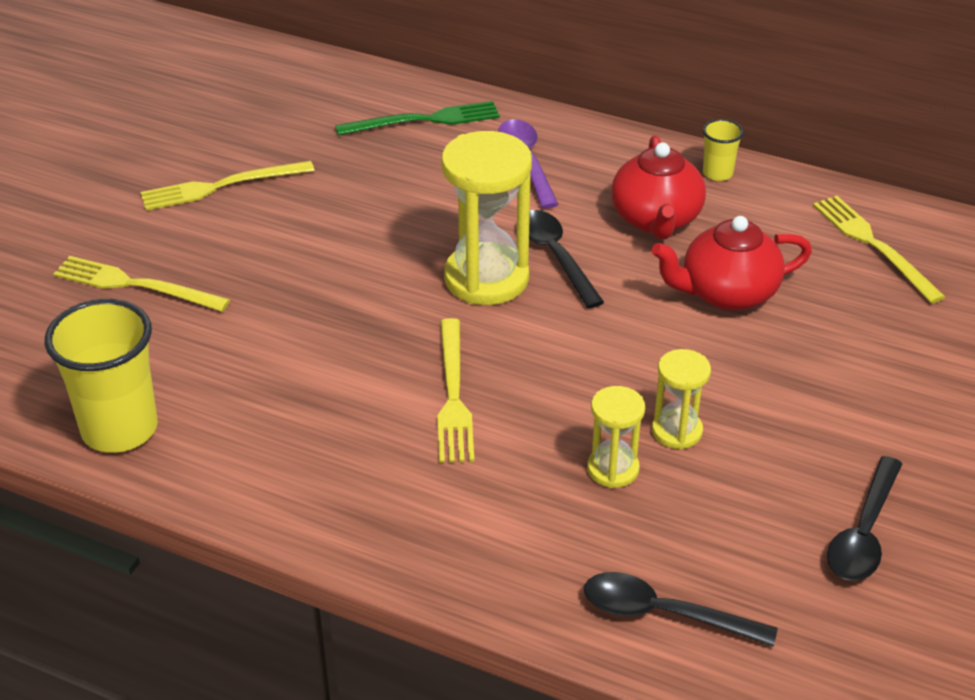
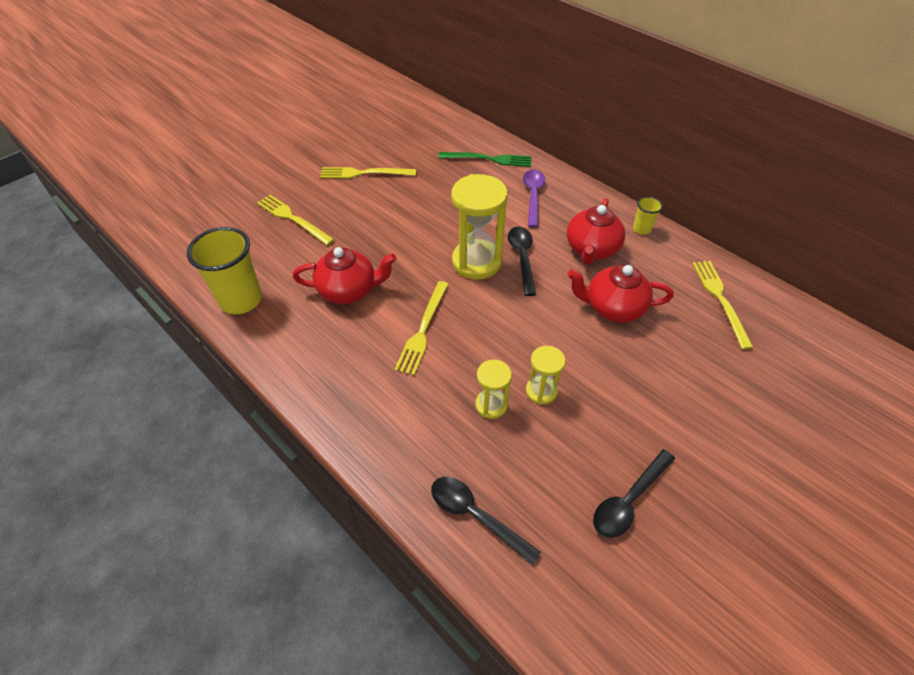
camera: 20 degrees right, 10 degrees up
none -> red teapot [293,247,396,304]

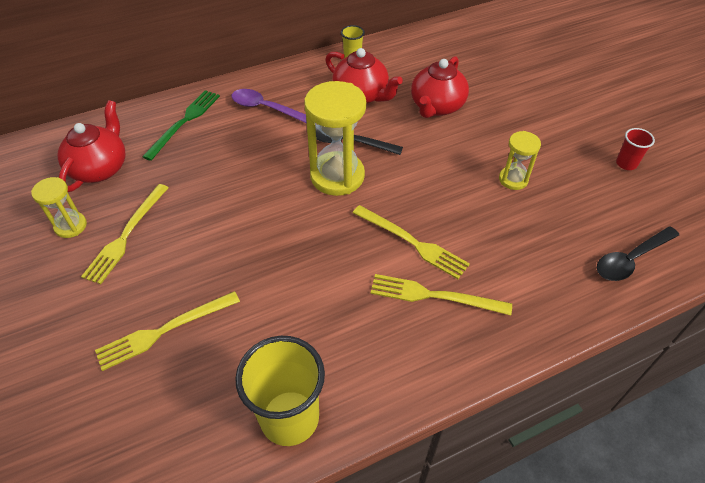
camera: 70 degrees left, 0 degrees up
red teapot [293,247,396,304] -> red teapot moved to [58,100,125,192]
yellow hourglass [475,360,512,419] -> yellow hourglass moved to [31,177,87,238]
black spoon [593,449,675,538] -> red cup [616,128,655,170]
yellow fork [692,261,754,350] -> yellow fork moved to [370,274,512,315]

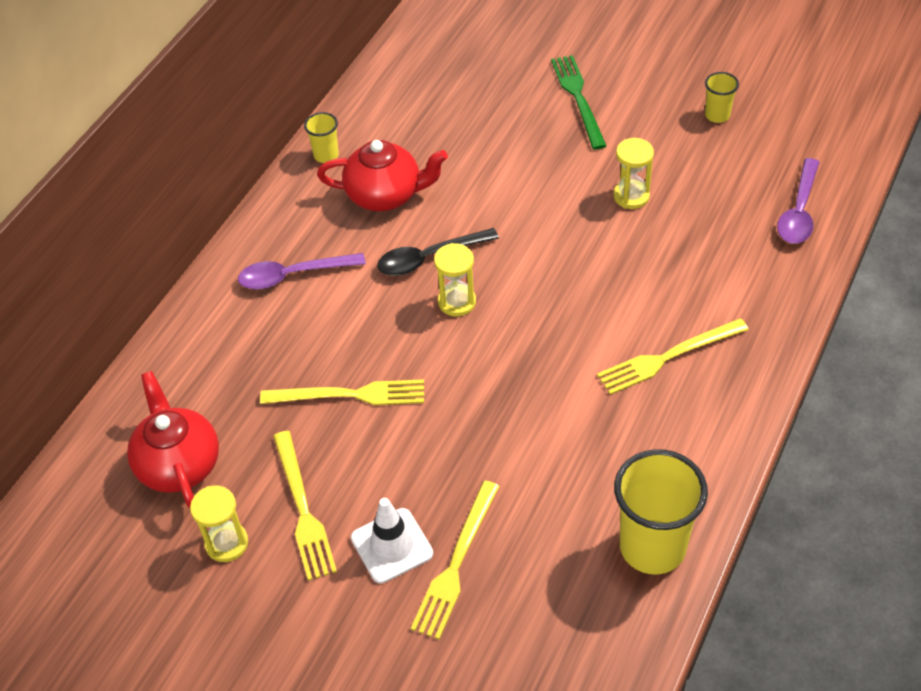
camera: 35 degrees left, 0 degrees up
green fork [142,90,220,161] -> green fork moved to [551,55,606,149]
yellow hourglass [304,81,366,196] -> yellow hourglass [434,243,476,316], size x0.54
yellow fork [353,205,470,279] -> yellow fork moved to [260,379,424,405]
red teapot [411,56,469,118] -> none
black spoon [597,227,679,281] -> purple spoon [777,158,819,244]
red cup [616,128,655,170] -> yellow cup [705,72,739,123]
none -> white traffic cone [351,498,433,583]

